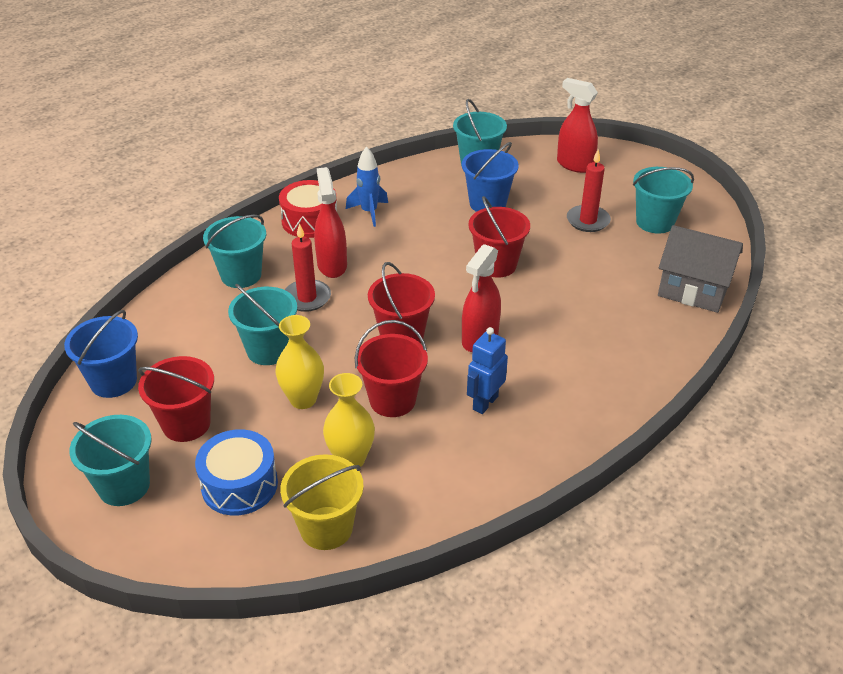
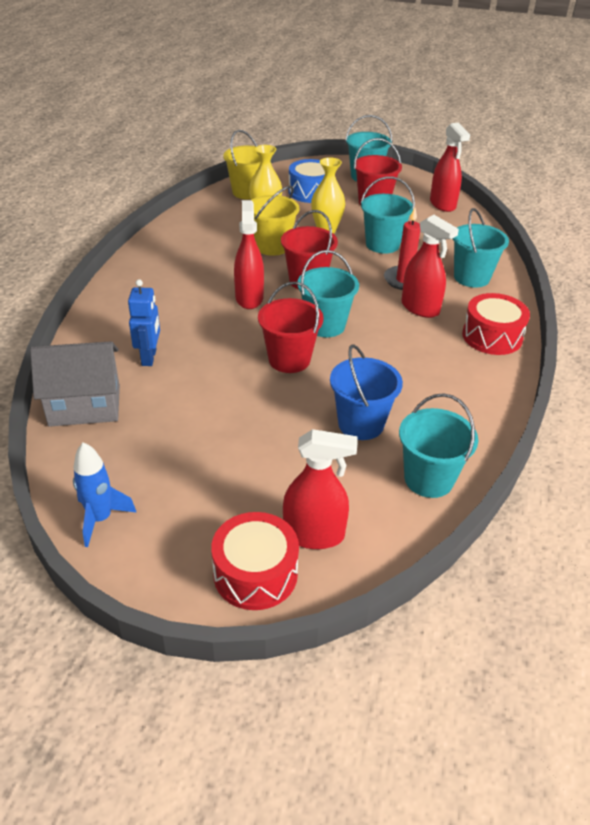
camera: 145 degrees right, 0 degrees up
blue bucket [64,310,138,398] -> red spray bottle [430,123,470,212]
blue rocket [346,146,388,227] -> blue rocket moved to [73,442,137,547]
red bucket [355,320,428,417] -> yellow bucket [252,186,299,256]
blue robot [467,327,508,414] -> blue robot moved to [128,279,160,366]
red candle [567,150,611,232] -> none
turquoise bucket [633,167,694,234] -> turquoise bucket moved to [297,250,359,337]
none -> red drum [211,512,299,610]

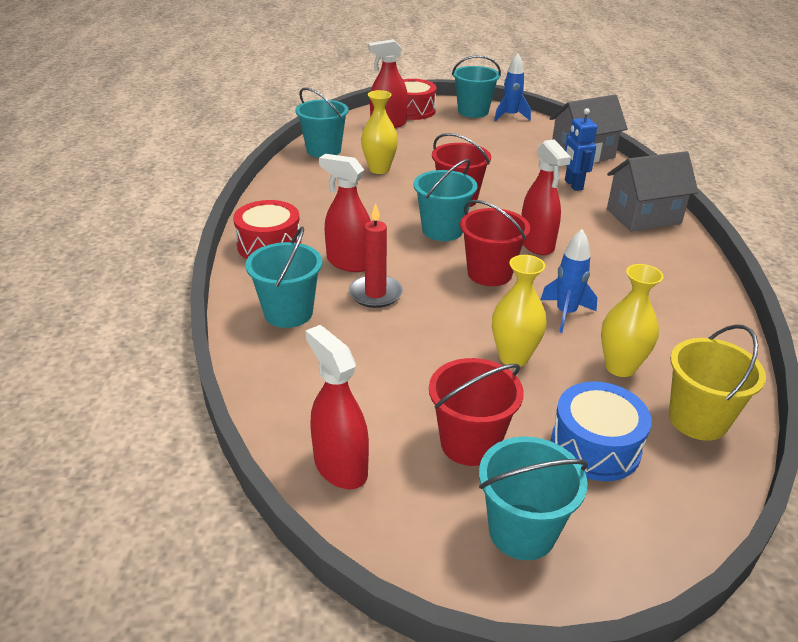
camera: 165 degrees right, 5 degrees down
yellow bucket [252,186,299,256] -> blue rocket [541,229,597,333]
blue bucket [330,344,403,440] -> yellow vase [361,90,398,174]
turquoise bucket [361,177,415,254] -> turquoise bucket moved to [452,55,501,118]
none -> grey house [607,151,698,231]

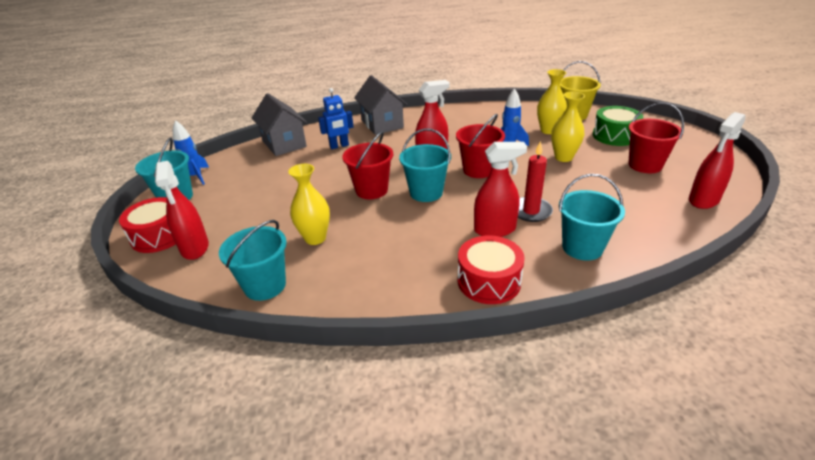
camera: 95 degrees left, 0 degrees up
red spray bottle [319,154,371,272] -> red spray bottle turned 120 degrees counterclockwise [474,142,527,237]
turquoise bucket [479,436,588,560] -> none
blue drum [551,382,652,481] -> green drum [592,106,643,146]

